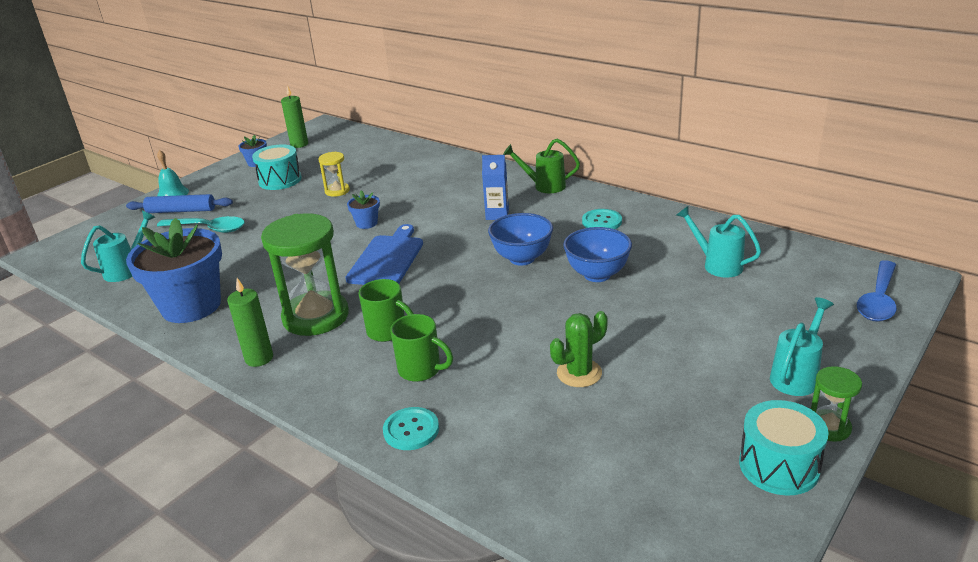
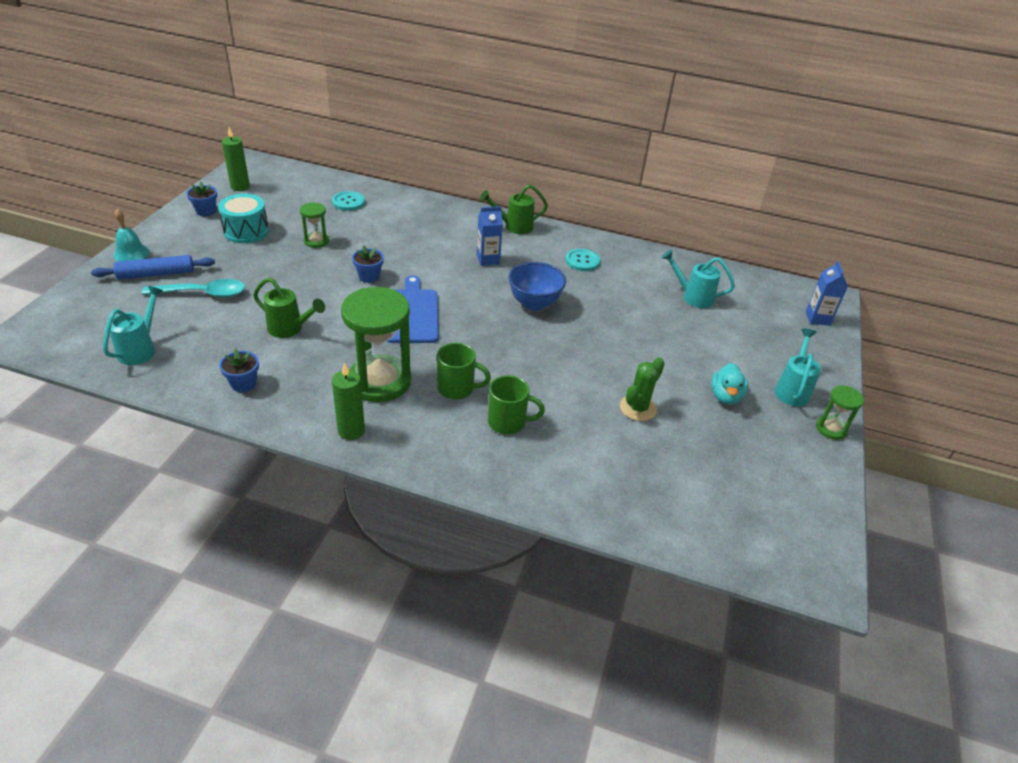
camera: 25 degrees left, 10 degrees up
blue flower pot [126,218,222,323] -> blue flower pot [219,349,259,392], size x0.43
yellow hourglass [319,152,350,197] -> green hourglass [300,202,329,248]
turquoise button [383,407,439,450] -> turquoise button moved to [332,191,365,211]
blue bowl [563,227,632,282] -> none
turquoise drum [739,400,829,495] -> none
blue spoon [857,260,897,322] -> blue carton [806,261,848,326]
none -> green watering can [253,277,325,338]
none -> turquoise duck [711,363,748,405]

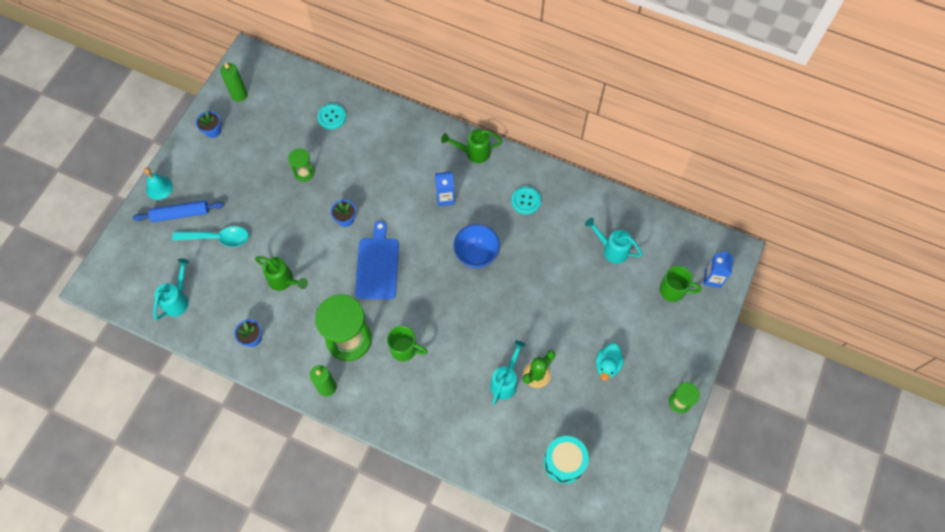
camera: 10 degrees right, 25 degrees up
turquoise drum [218,194,269,243] -> turquoise drum moved to [544,436,589,484]
green mug [488,375,545,434] -> green mug moved to [660,266,701,302]
turquoise watering can [775,329,821,406] -> turquoise watering can moved to [490,340,525,405]

